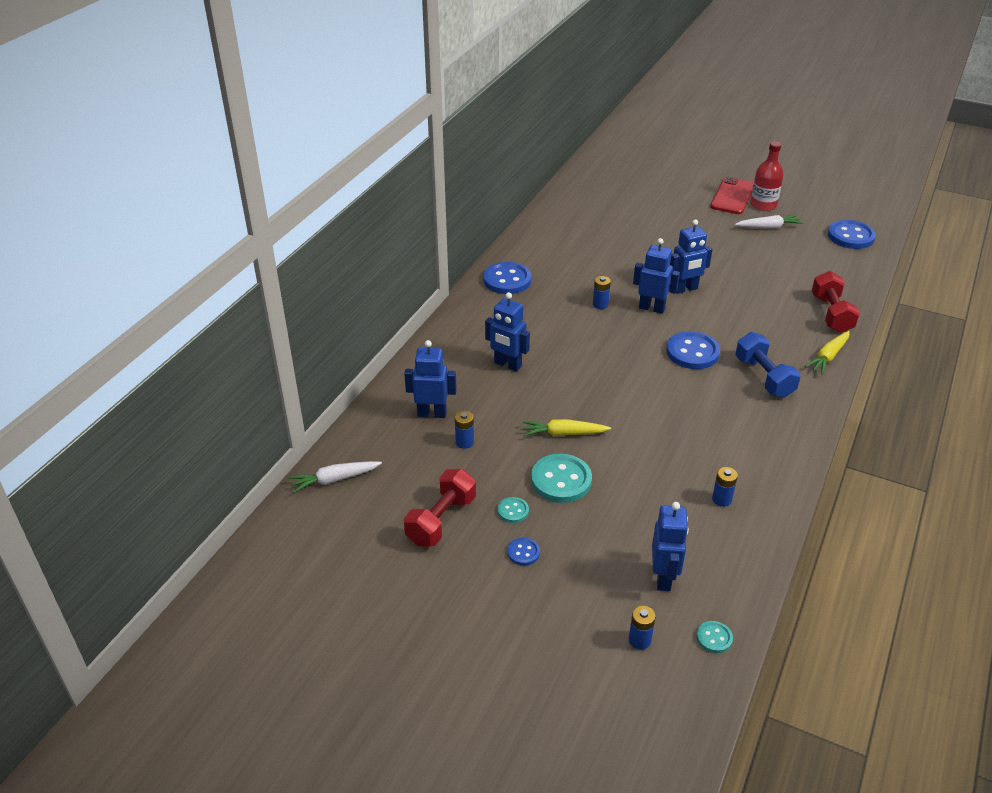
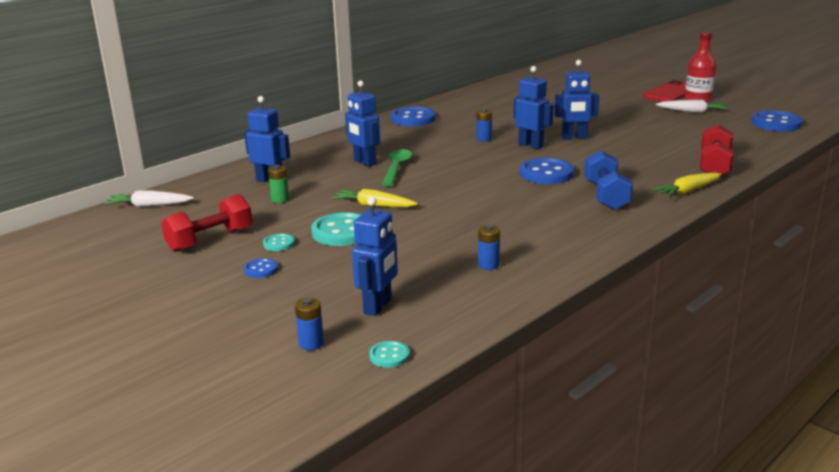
camera: 20 degrees right, 15 degrees down
blue battery [455,411,474,449] -> green battery [268,165,289,203]
none -> green spoon [382,149,412,186]

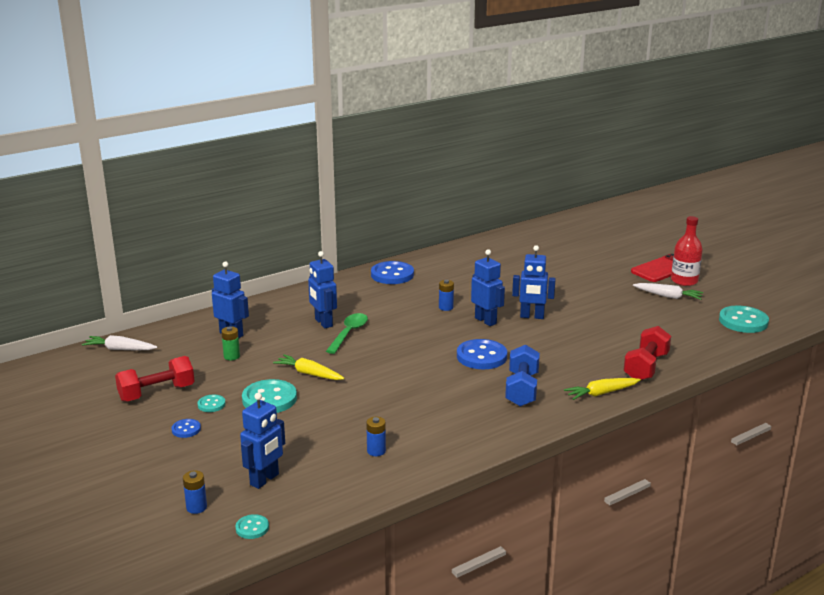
camera: 10 degrees right, 0 degrees up
blue button [752,110,803,131] -> turquoise button [719,306,769,333]

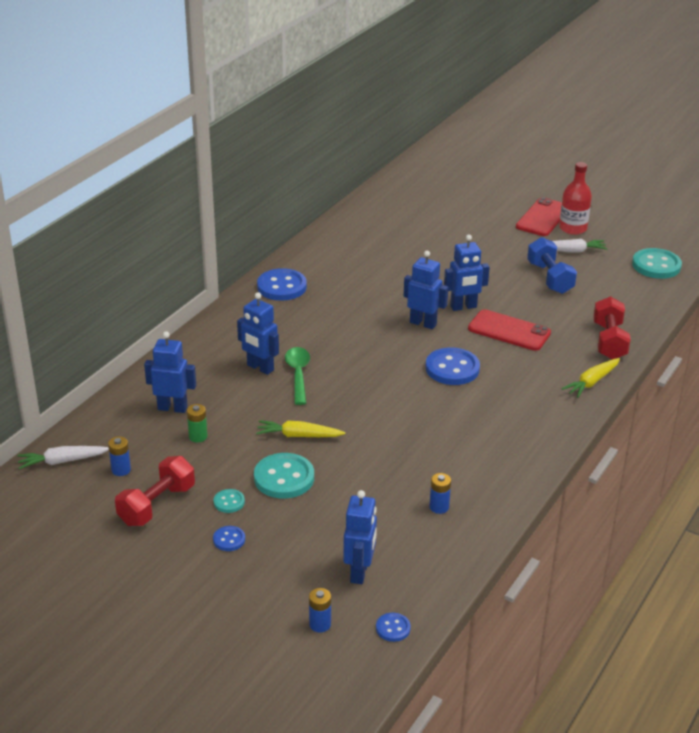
camera: 25 degrees left, 10 degrees up
turquoise button [236,514,269,539] -> blue button [376,613,411,642]
blue battery [439,280,454,311] -> blue battery moved to [108,436,131,476]
blue dumbbell [505,345,540,407] -> blue dumbbell moved to [527,237,577,294]
none -> red phone [468,309,551,351]

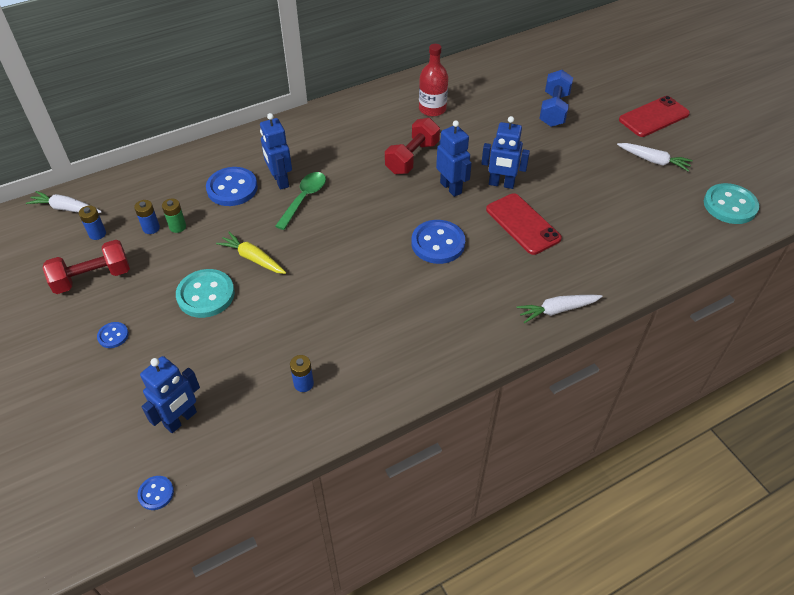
camera: 30 degrees right, 15 degrees up
blue robot [144,331,196,413] -> none
turquoise button [213,489,245,513] -> none
blue button [257,268,307,301] -> blue button moved to [206,167,258,206]
blue battery [309,588,331,633] -> blue battery moved to [134,200,160,234]
blue dumbbell [527,237,577,294] -> blue dumbbell moved to [539,70,573,127]
red bottle [559,162,592,235] -> red bottle moved to [419,44,448,117]
yellow carrot [562,358,620,398] -> white carrot [517,295,603,323]
red dumbbell [593,296,631,359] -> red dumbbell moved to [385,118,440,174]

